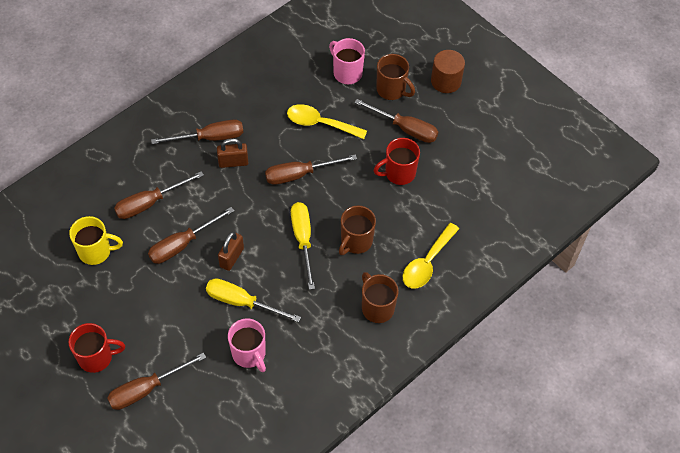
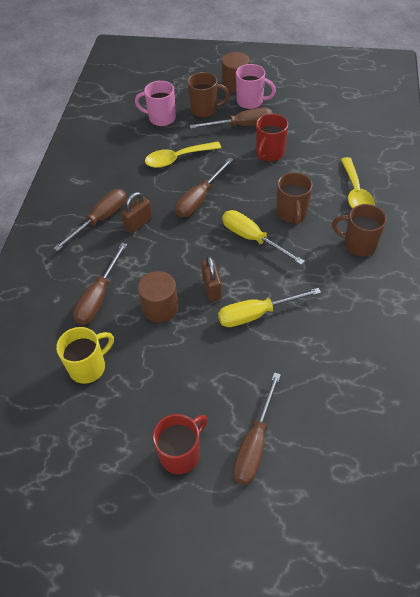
camera: 35 degrees left, 5 degrees down
brown screwdriver [148,207,234,264] -> brown cylinder [138,271,179,323]
pink mug [228,319,266,372] -> pink mug moved to [236,64,276,109]

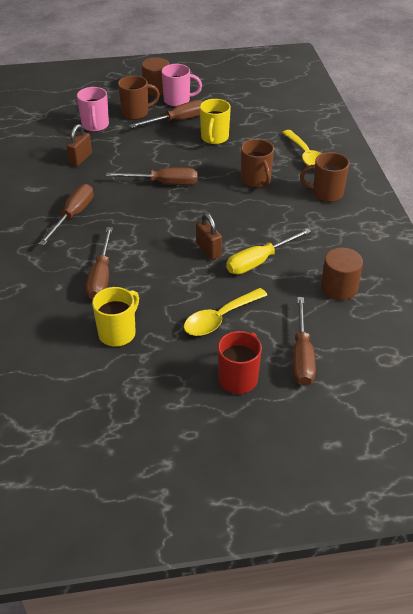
camera: 20 degrees left, 10 degrees down
brown padlock [121,192,153,234] -> brown padlock moved to [67,124,92,166]
pink mug [135,81,176,126] -> pink mug turned 90 degrees counterclockwise [77,87,109,132]
brown cylinder [138,271,179,323] -> brown cylinder moved to [321,248,363,300]
yellow spoon [145,141,221,168] -> yellow spoon moved to [184,288,267,336]
brown screwdriver [175,158,234,217] -> brown screwdriver turned 105 degrees counterclockwise [106,168,198,185]
yellow screwdriver [222,210,305,265] -> none
red mug [256,114,288,162] -> yellow mug [200,99,231,145]

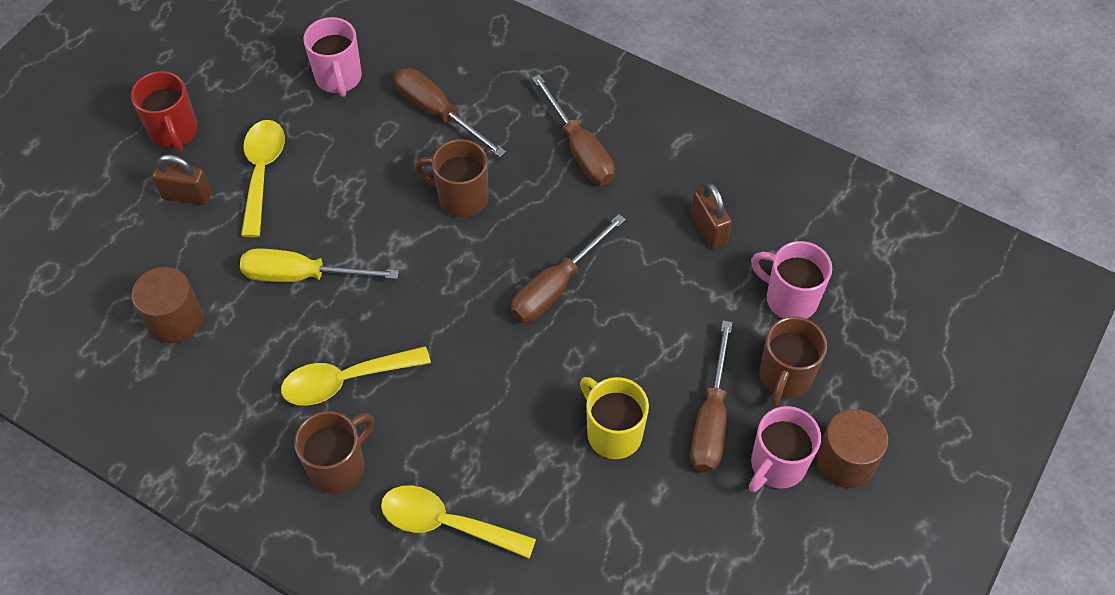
camera: 130 degrees right, 15 degrees up
yellow mug [92,287,139,347] -> pink mug [303,17,362,97]
brown padlock [196,213,222,260] -> brown padlock moved to [152,155,211,205]
yellow screwdriver [226,228,311,274] -> yellow screwdriver turned 90 degrees counterclockwise [240,248,399,282]
brown mug [241,139,274,188] -> brown mug moved to [415,139,488,217]
brown screwdriver [293,297,316,386] -> none
none -> yellow spoon [281,346,431,406]

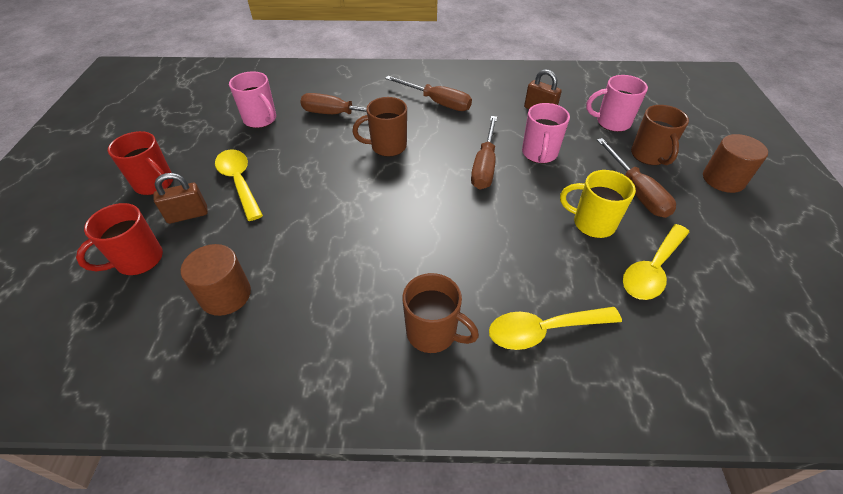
camera: 30 degrees left, 10 degrees down
yellow screwdriver [240,248,399,282] -> none
yellow spoon [281,346,431,406] -> yellow spoon moved to [623,224,689,300]
brown mug [294,411,375,493] -> brown mug turned 105 degrees clockwise [402,273,479,353]
pink mug [749,406,821,492] -> pink mug moved to [522,103,570,163]
none -> red mug [76,203,163,275]

